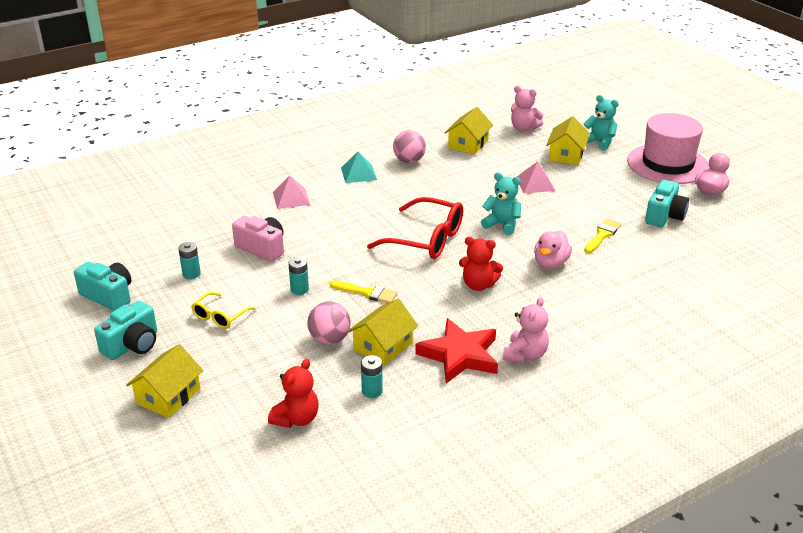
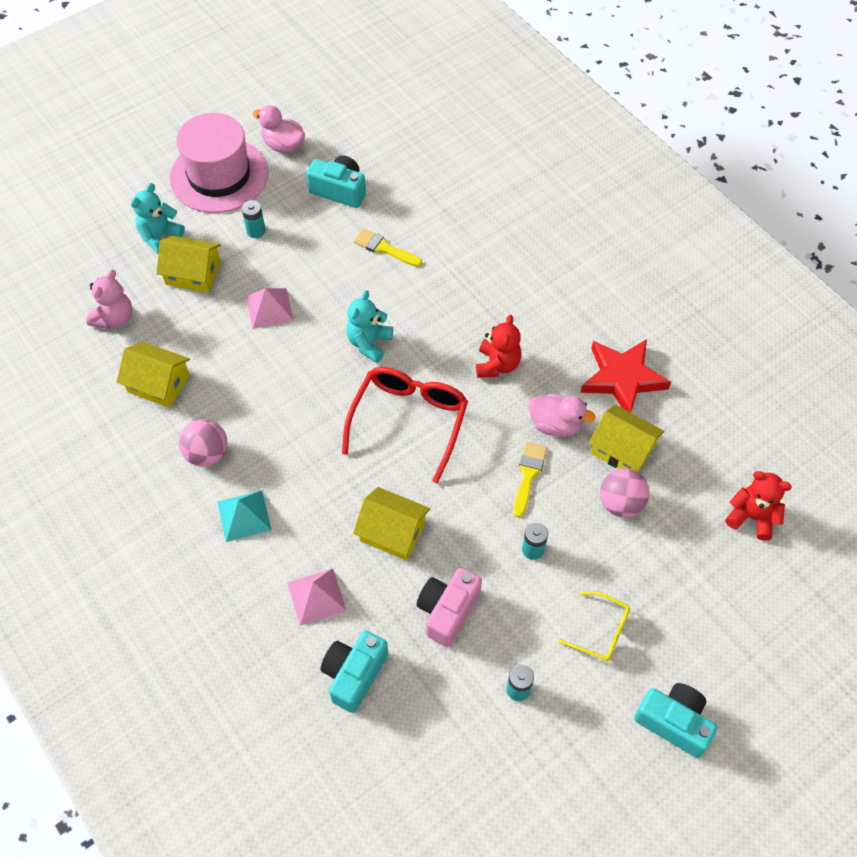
camera: 95 degrees left, 25 degrees up
turquoise camera [74,262,131,311] -> turquoise camera moved to [320,630,388,713]
yellow house [126,344,203,418] -> yellow house moved to [353,487,430,560]
turquoise battery [361,355,383,398] -> turquoise battery moved to [242,200,266,238]
pink teddy bear [503,297,549,363] -> none
pink duck [534,231,572,269] -> pink duck moved to [528,394,596,437]

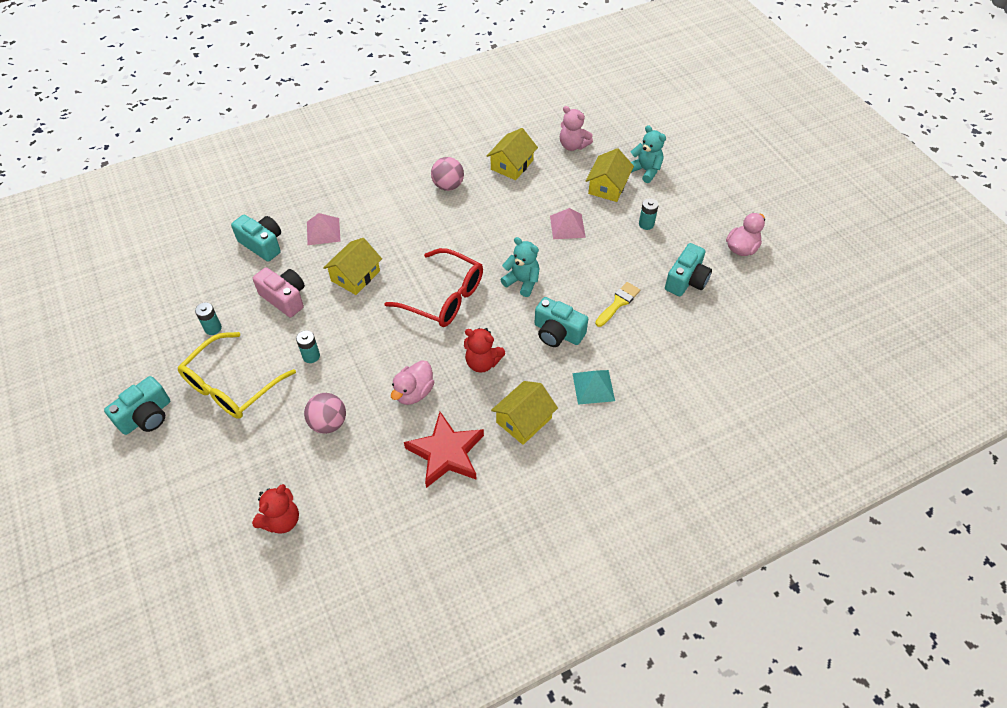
camera: 100 degrees right, 5 degrees down
pink hat [170,113,269,213] -> none
turquoise pyramid [217,491,271,542] -> turquoise pyramid moved to [572,370,615,405]
yellow brush [513,442,547,517] -> none
yellow glasses [559,591,630,662] -> yellow glasses [177,332,296,419], size x1.88
yellow house [589,404,664,472] -> yellow house moved to [491,381,558,445]
none -> turquoise camera [535,297,588,347]

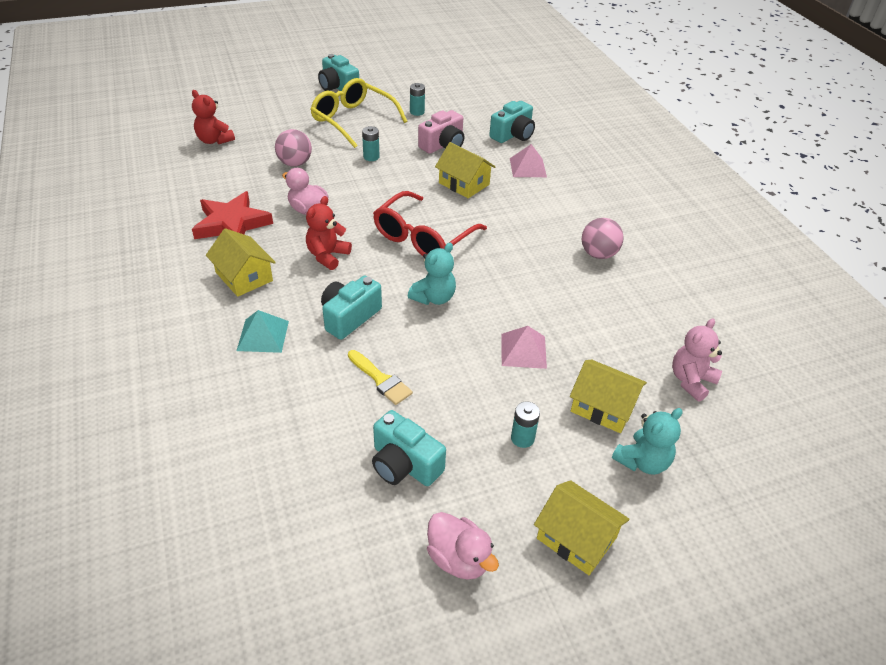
camera: 95 degrees right, 10 degrees down
yellow house [487,128,538,180] -> yellow house moved to [534,480,629,575]

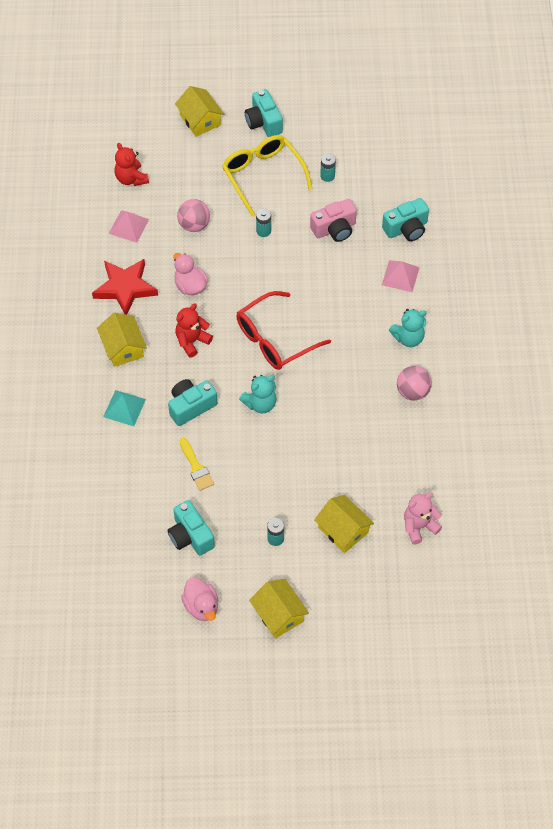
camera: 20 degrees right, 15 degrees up
yellow house [435,142,495,198] -> yellow house moved to [175,86,224,137]
pink pyramid [502,326,547,369] -> pink pyramid moved to [109,210,149,243]
turquoise teddy bear [612,408,682,475] -> turquoise teddy bear moved to [389,309,426,347]

